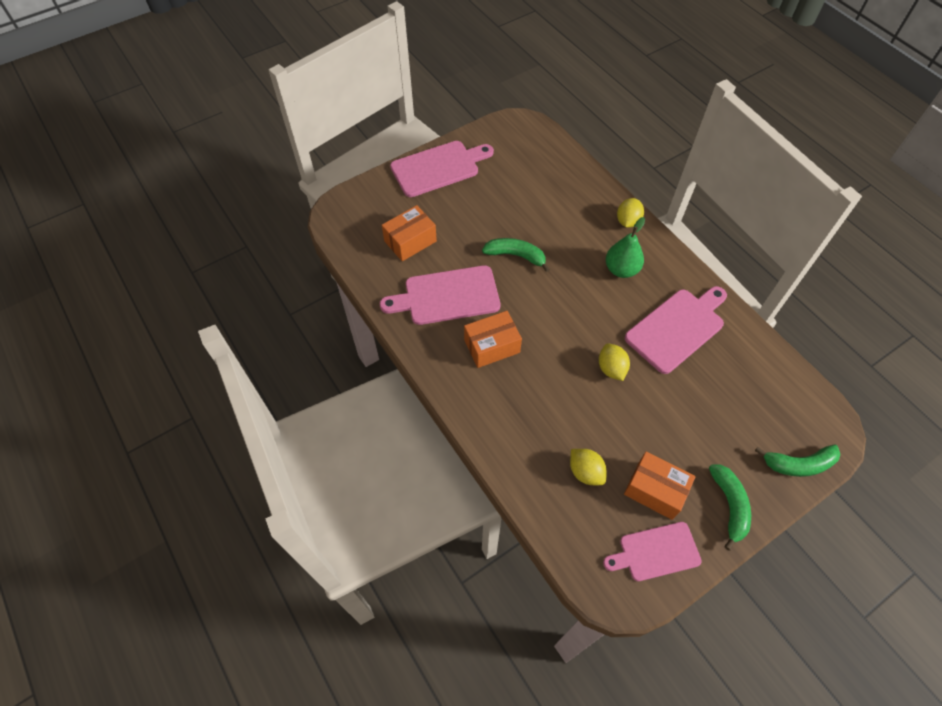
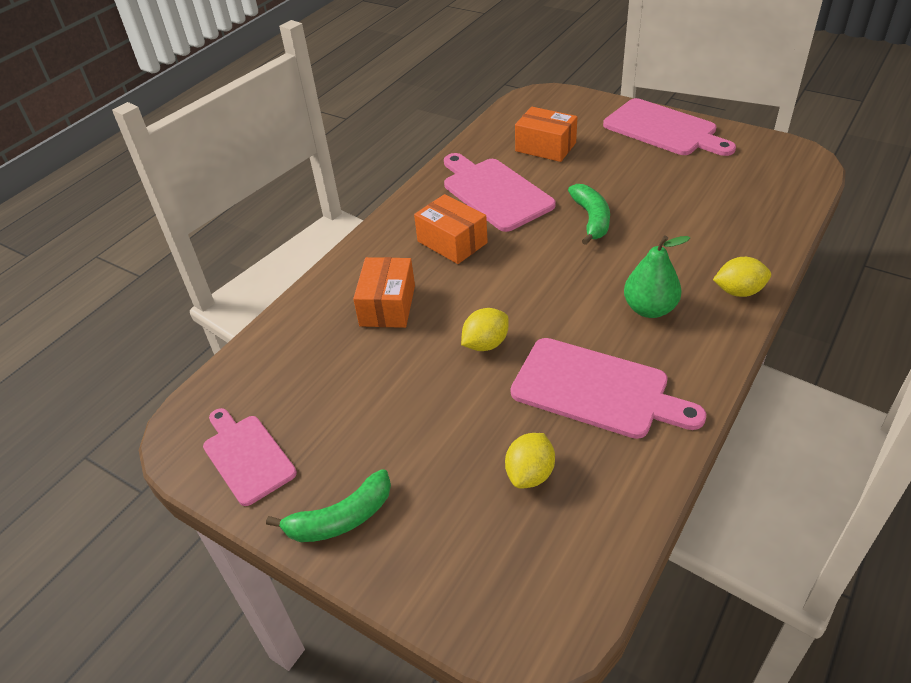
camera: 70 degrees right, 15 degrees down
yellow lemon [570,449,607,485] -> yellow lemon moved to [505,433,555,488]
orange box [624,451,695,520] -> orange box moved to [353,257,415,328]
green banana [755,445,841,477] -> none

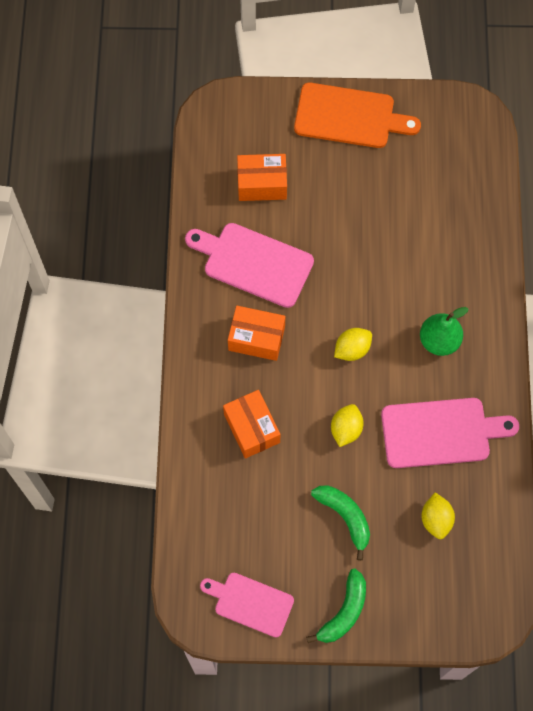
camera: 35 degrees left, 25 degrees up
green banana [568,184,610,245] -> green banana moved to [311,485,370,560]
pink cutting board [603,98,736,156] -> orange cutting board [294,83,421,148]
yellow lemon [713,257,771,297] -> yellow lemon moved to [334,328,372,361]

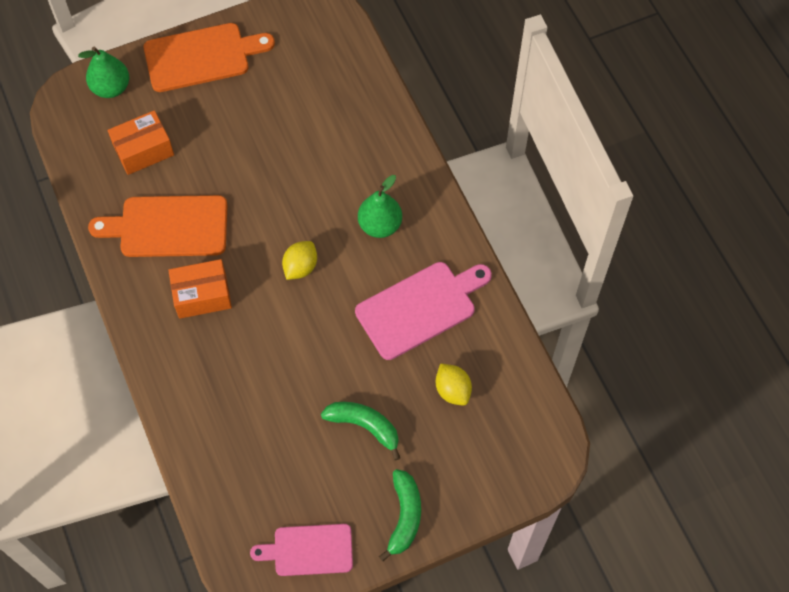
camera: 25 degrees left, 5 degrees down
pink cutting board [185,223,314,308] -> orange cutting board [88,195,227,257]
orange box [223,390,281,458] -> none
yellow lemon [331,404,364,447] -> none
none -> green pear [78,47,129,98]

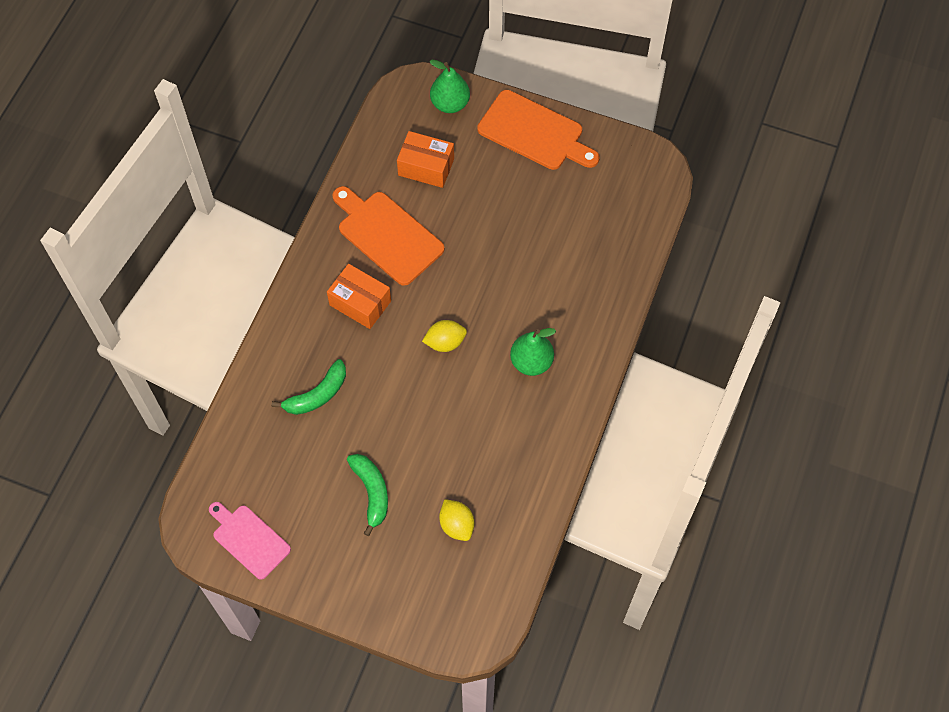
camera: 45 degrees right, 0 degrees up
pink cutting board [355,262,492,360] -> none
green banana [379,469,421,562] -> green banana moved to [272,359,346,415]
yellow lemon [435,363,472,406] -> yellow lemon turned 45 degrees counterclockwise [439,499,474,541]

